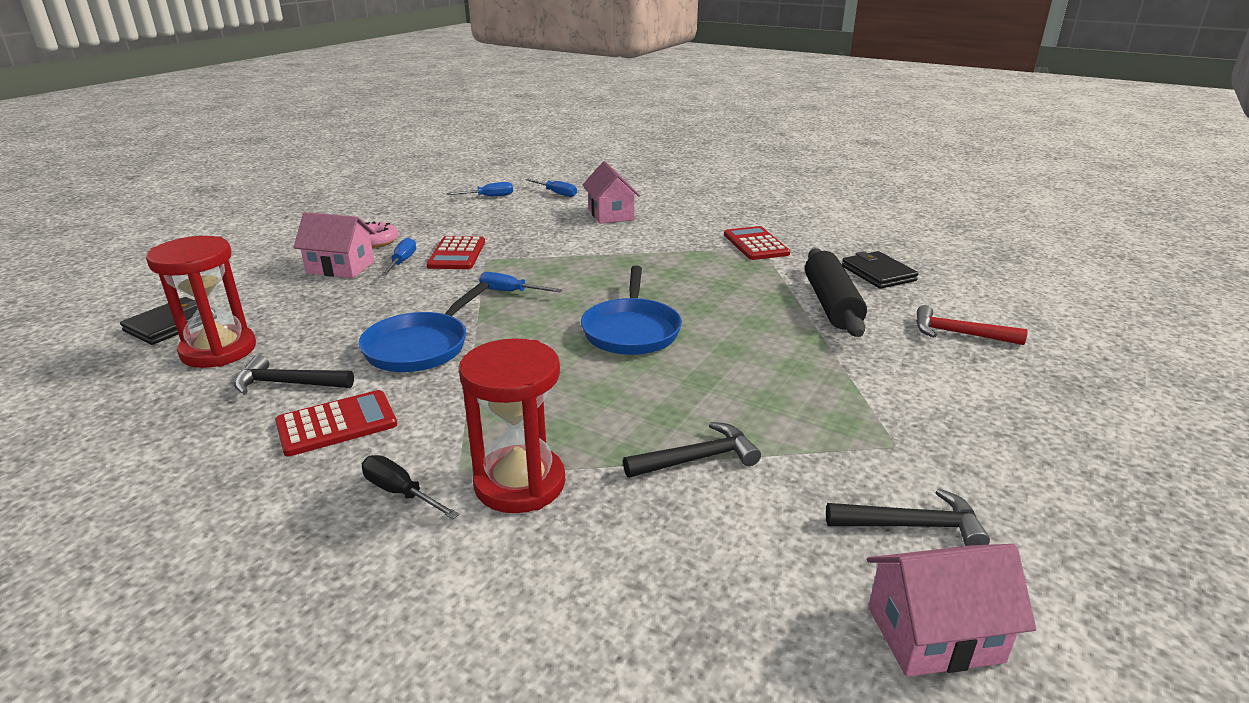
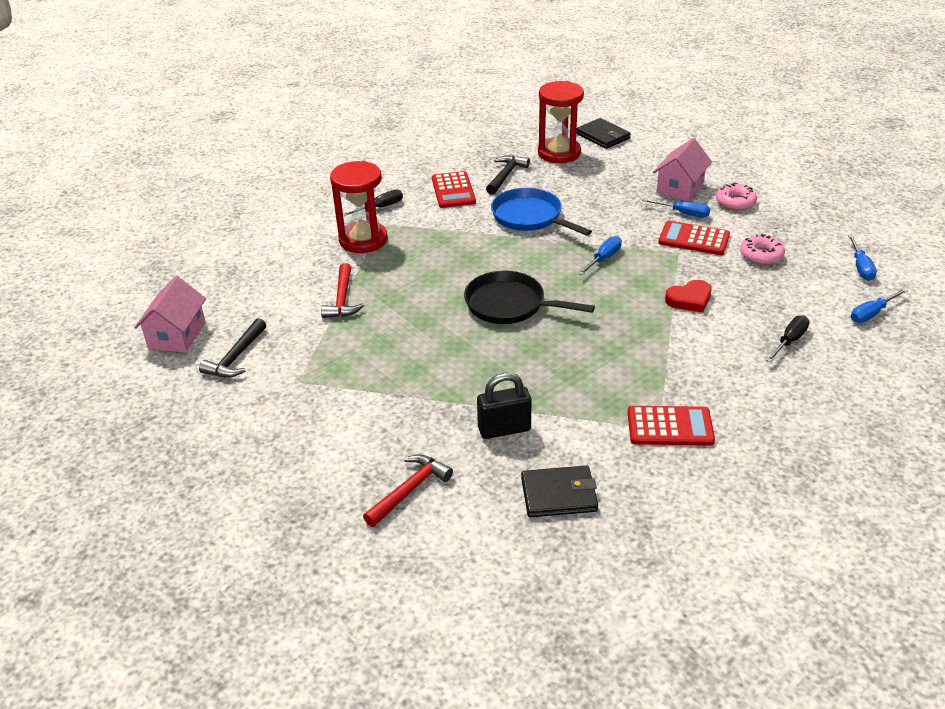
camera: 110 degrees right, 10 degrees up
blue pan [581,265,682,355] -> black pan [464,271,595,324]
pink house [583,161,640,224] -> black screwdriver [766,316,810,362]
black hammer [623,422,761,478] -> red hammer [321,263,364,318]
black rolling pin [805,248,867,337] -> black padlock [477,372,532,439]
none -> red heart [665,280,712,313]
none -> pink donut [740,234,785,265]

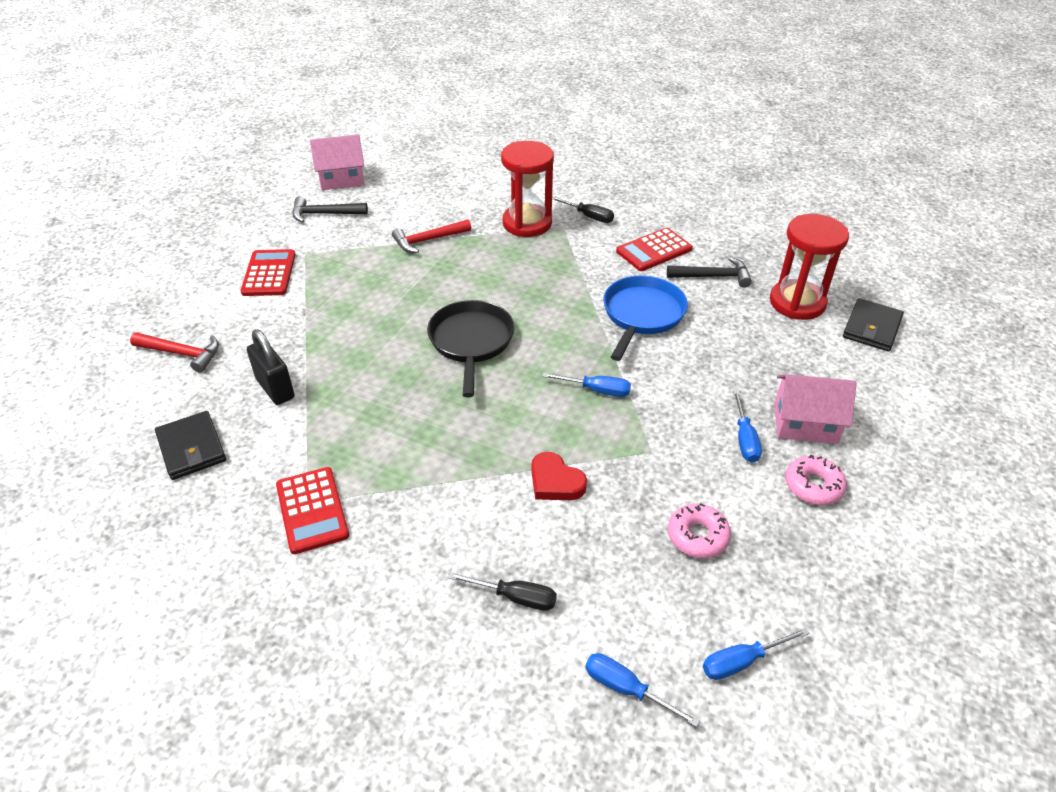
camera: 65 degrees right, 5 degrees up
red calculator [659,221,730,255] -> red calculator moved to [241,249,296,296]

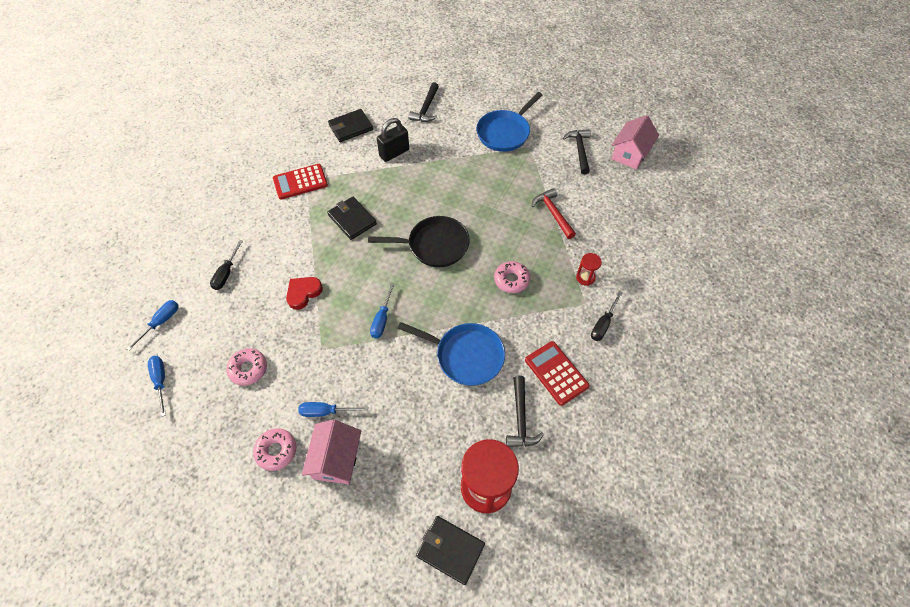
camera: 90 degrees right, 15 degrees up
red hammer [130,332,219,373] -> black hammer [408,82,439,122]
red calculator [241,249,296,296] -> blue pan [477,92,542,152]
pink house [310,134,364,190] -> pink house turned 45 degrees clockwise [612,115,659,170]
red hourglass [501,141,554,237] -> red hourglass [576,253,602,286], size x0.46
none -> black wallet [327,197,377,240]
none -> pink donut [494,261,530,293]

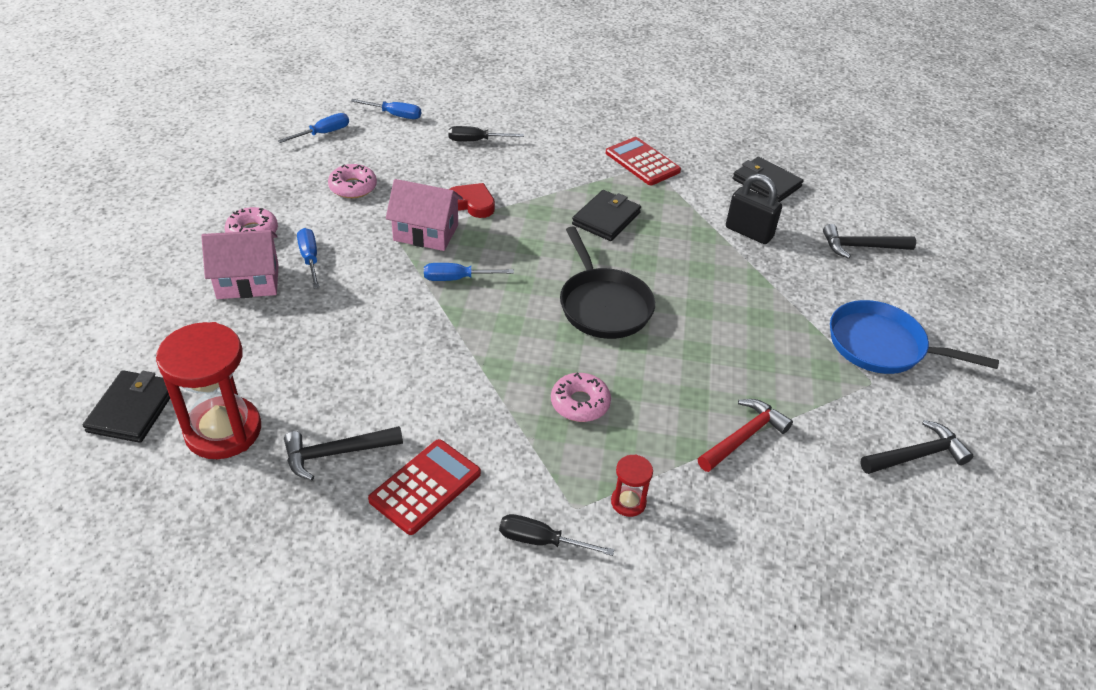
camera: 70 degrees right, 15 degrees down
blue pan [397,322,505,386] -> none
pink house [612,115,659,170] -> pink house moved to [386,179,463,251]

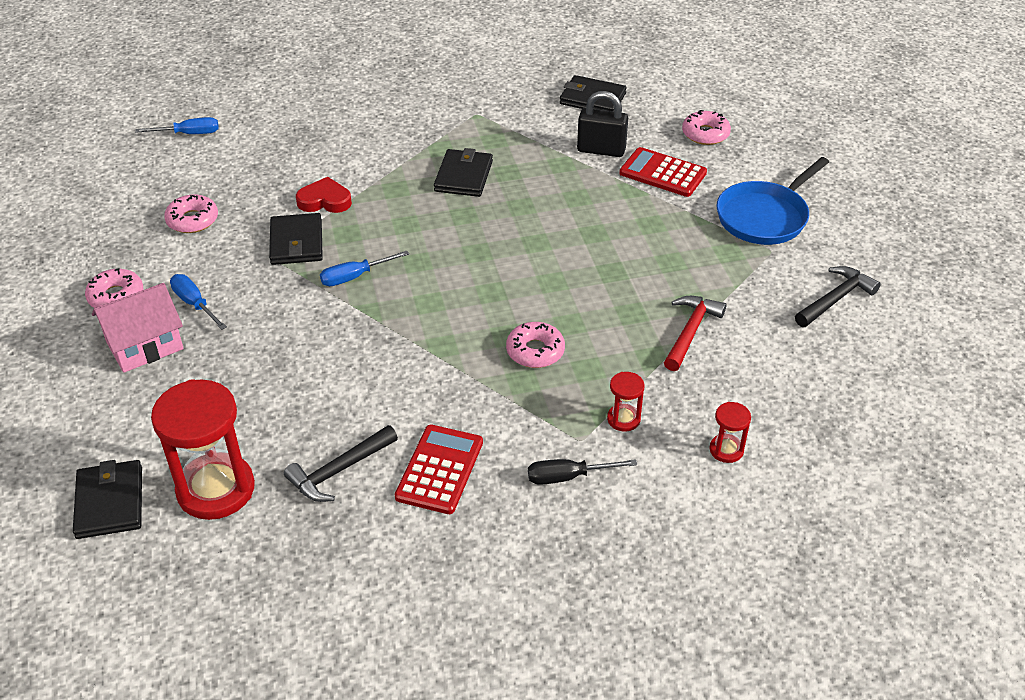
camera: 20 degrees left, 0 degrees up
blue screwdriver [278,113,349,143] -> none
pink house [386,179,463,251] -> black wallet [269,213,323,265]
black screwdriver [449,126,524,141] -> none
black pan [560,226,655,339] -> none
red calculator [606,137,681,185] -> red calculator moved to [619,147,707,197]
black hammer [823,224,916,259] -> pink donut [682,110,731,145]
blue pan [830,300,999,374] -> blue pan turned 45 degrees counterclockwise [716,157,829,245]
none -> red hourglass [709,402,751,463]

